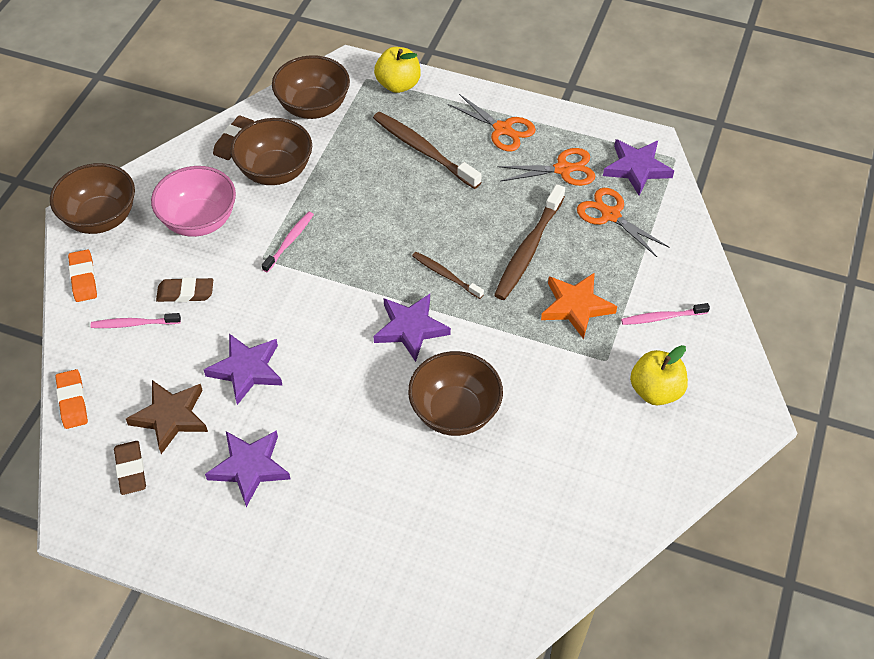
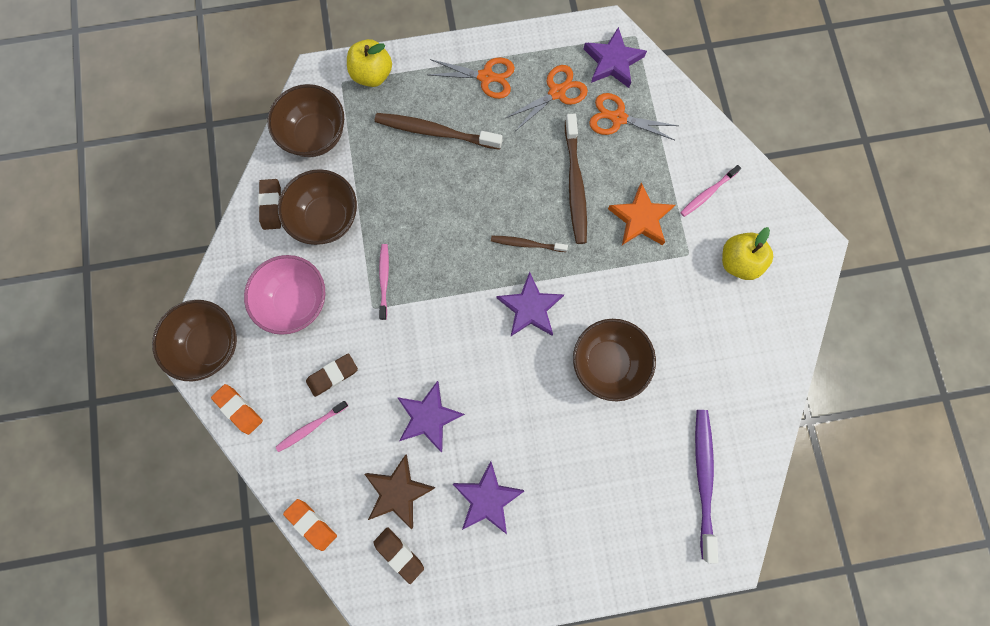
camera: 30 degrees left, 25 degrees up
none -> purple toothbrush [695,410,718,564]

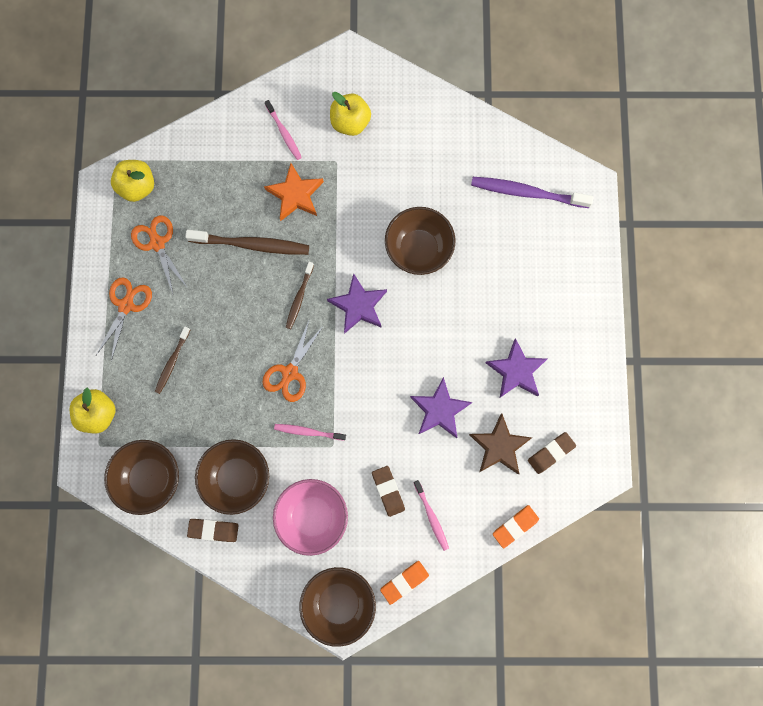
camera: 80 degrees left, 0 degrees up
brown toothbrush [375,113,503,150] -> brown toothbrush [155,326,190,394], size x0.57
purple star [584,27,647,88] -> yellow apple [111,160,154,202]
orange scissors [589,93,678,140] -> orange scissors moved to [262,318,324,402]

